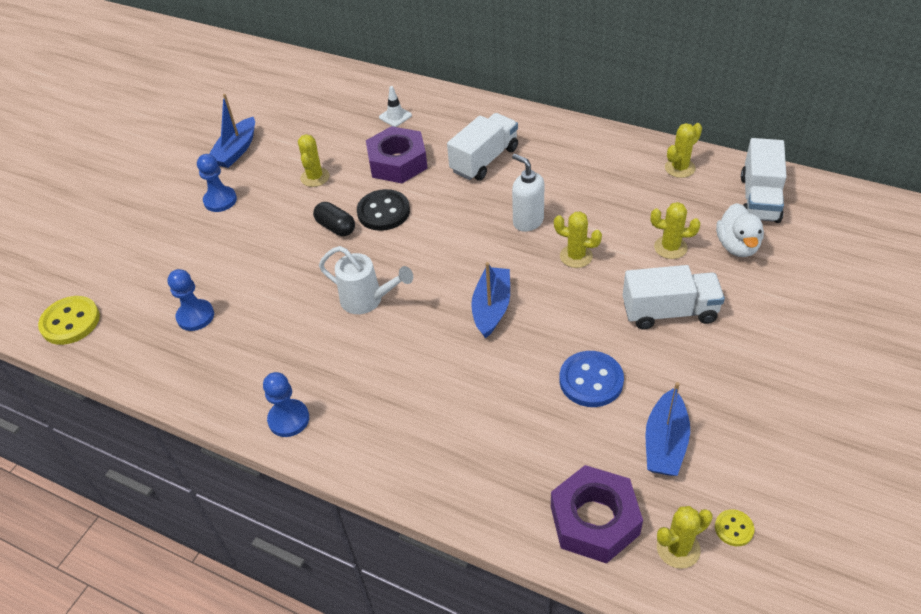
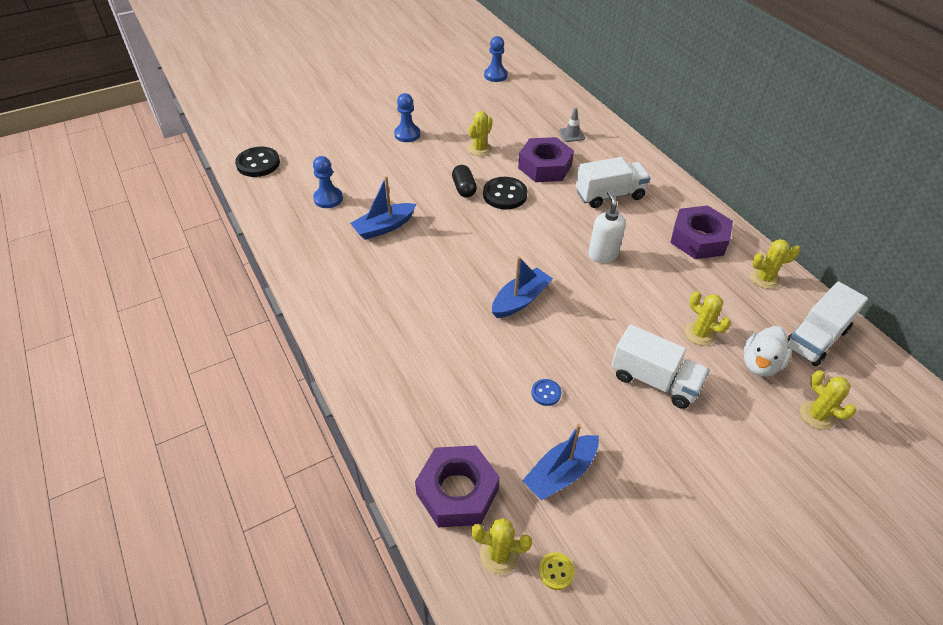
camera: 30 degrees right, 0 degrees up
yellow button [38,296,100,345] -> black button [235,147,280,177]
blue boat [209,94,255,168] -> blue boat moved to [350,176,416,240]
blue pawn [263,372,309,437] -> blue pawn moved to [484,36,508,82]
white watering can [319,246,413,314] -> none
white traffic cone [379,86,412,127] -> grey traffic cone [559,108,585,142]
yellow cactus [554,211,602,268] -> yellow cactus moved to [800,370,856,430]
blue button [559,351,624,407] -> blue button [531,379,561,406], size x0.52
none -> purple nut [670,205,733,259]

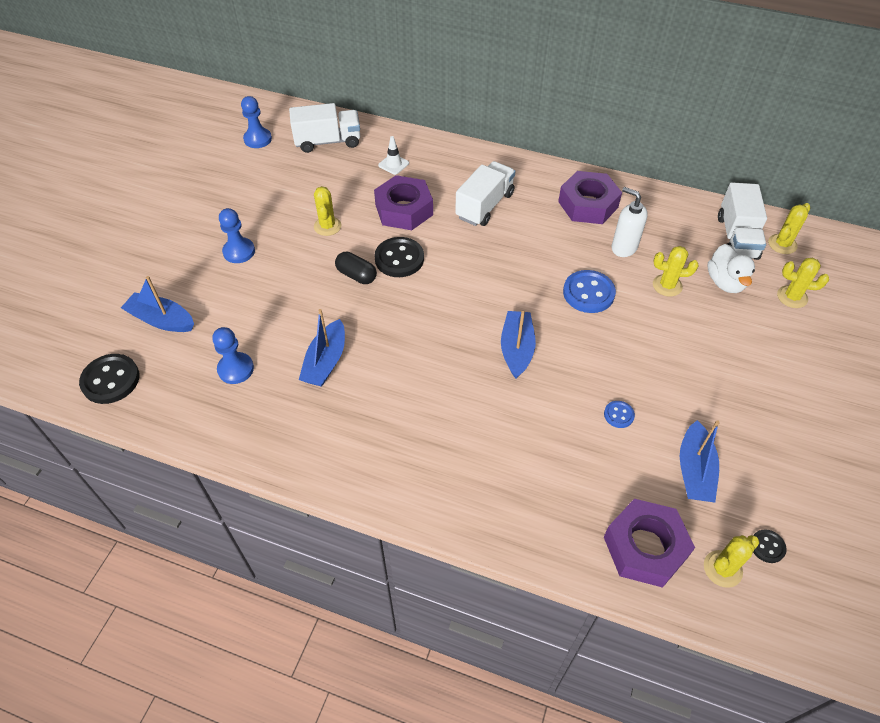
camera: 40 degrees left, 5 degrees up
yellow button [538,552,575,590] -> black button [753,530,787,563]
grey traffic cone [559,108,585,142] -> white traffic cone [378,136,409,175]
white soap dispenser [588,191,626,263] -> white soap dispenser moved to [612,187,648,257]
white truck [611,324,709,409] -> white truck moved to [289,103,360,153]
yellow cactus [750,239,800,289] -> yellow cactus moved to [768,203,810,254]
none -> blue boat [121,276,194,332]
none -> blue button [563,270,616,313]

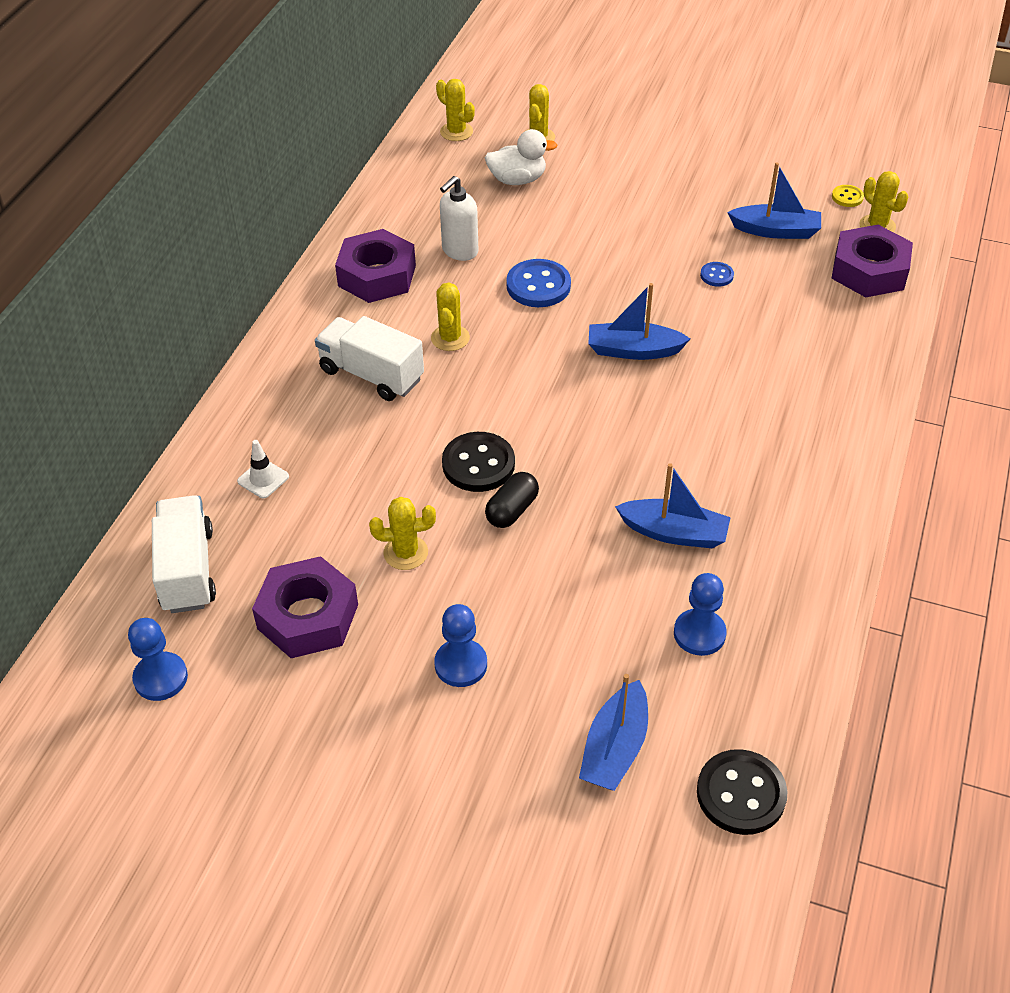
camera: 90 degrees left, 5 degrees down
purple nut [374,175,433,230] -> purple nut moved to [252,556,358,658]
yellow cactus [653,246,699,297] -> yellow cactus moved to [431,282,470,351]
white truck [718,182,767,260] -> none
black button [753,530,787,563] -> yellow button [832,185,864,207]

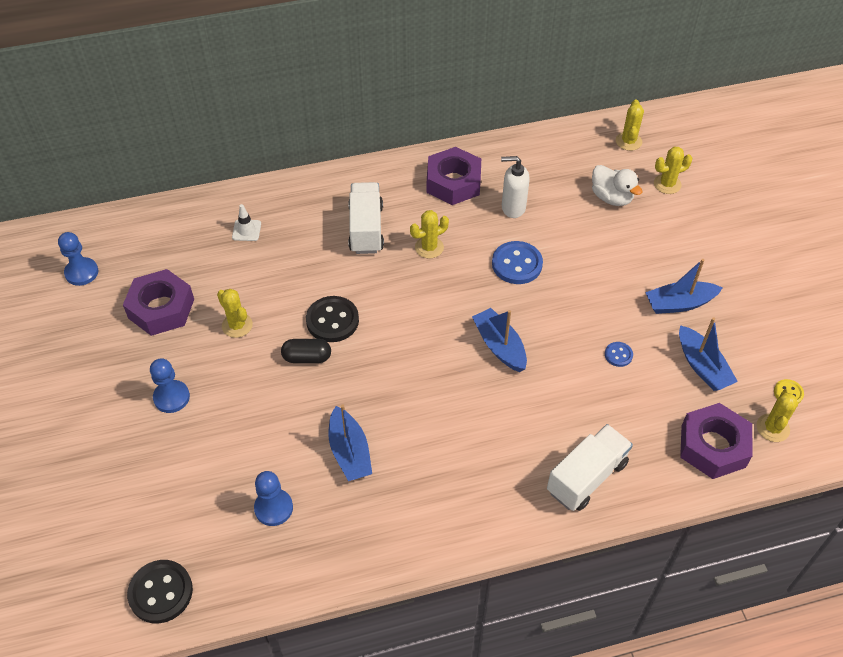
camera: 55 degrees right, 5 degrees up
white truck [152,495,216,613] -> white truck moved to [547,424,633,511]
blue boat [579,674,648,791] -> blue boat moved to [645,259,723,314]

